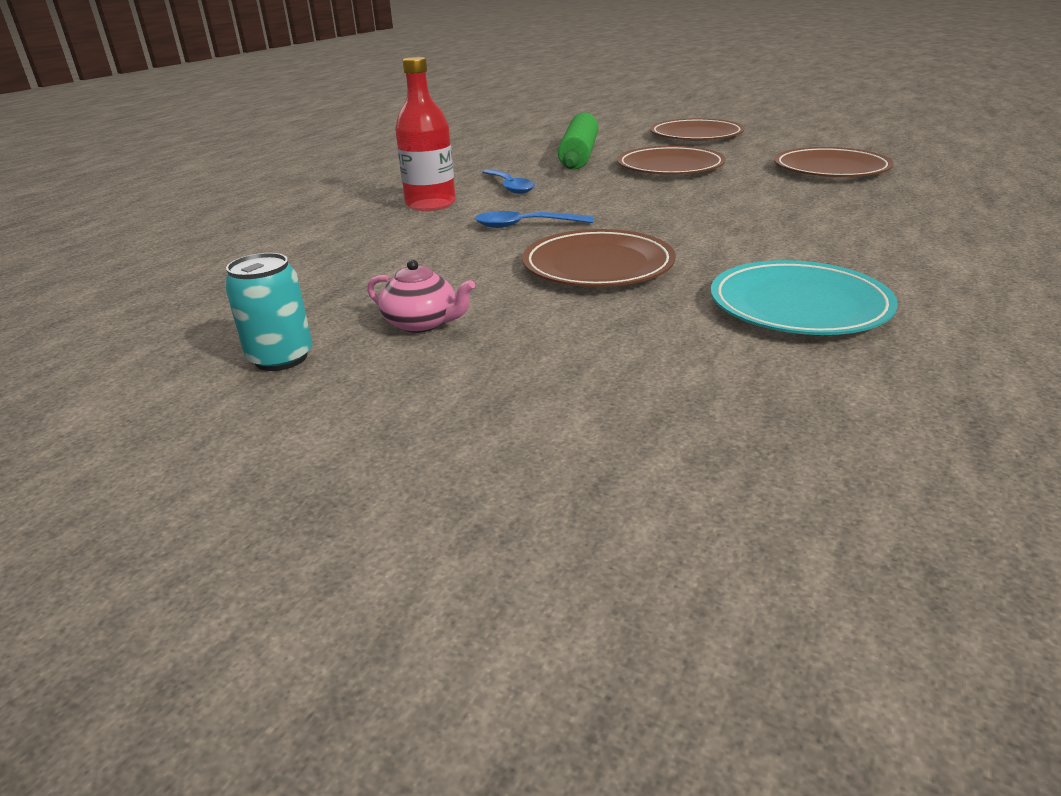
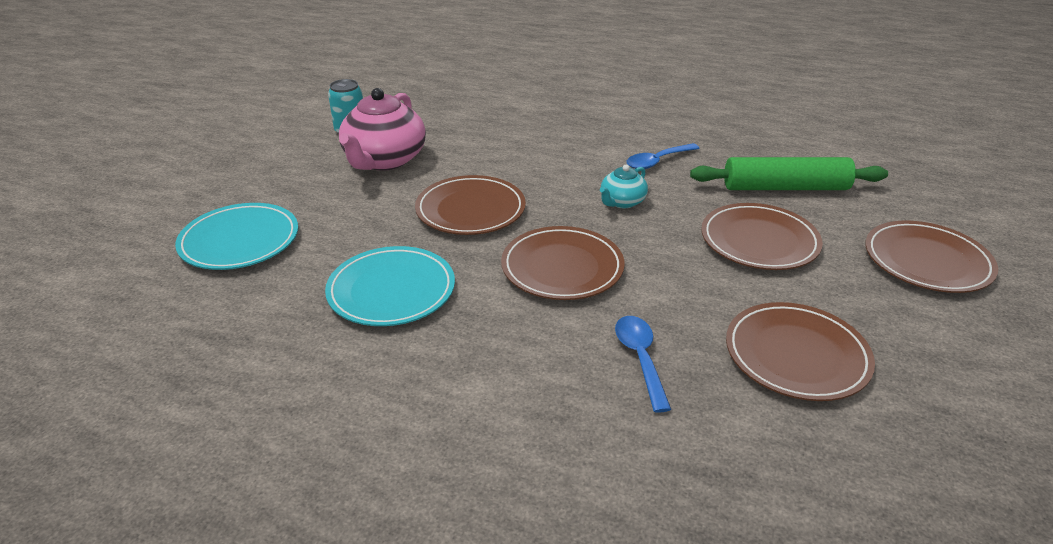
camera: 80 degrees right, 5 degrees up
pink teapot [367,259,475,333] -> pink teapot [339,88,426,171], size x1.97
red bottle [395,57,456,211] -> none
blue spoon [475,211,594,228] -> blue spoon moved to [615,316,671,413]
none -> turquoise plate [175,203,298,270]
none -> brown plate [501,226,624,300]
none -> turquoise teapot [600,165,648,208]

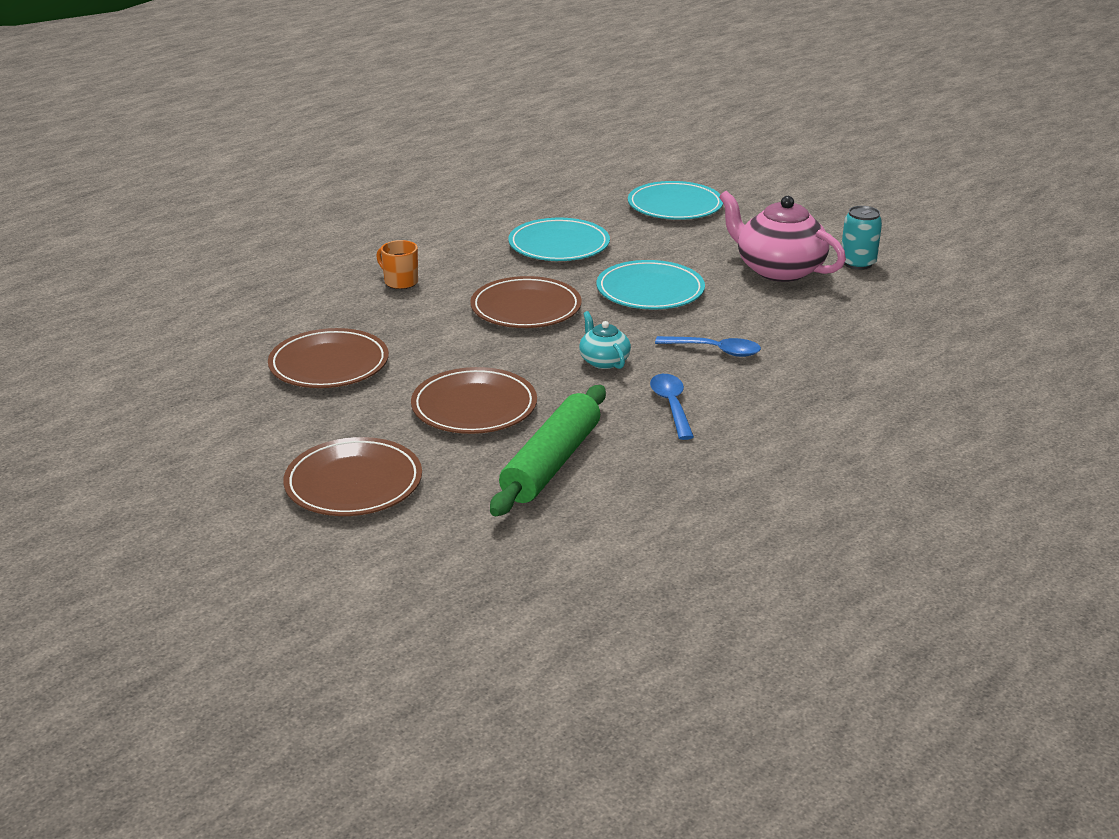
camera: 115 degrees right, 5 degrees down
brown plate [415,175,526,235] -> turquoise plate [596,260,705,309]
blue spoon [615,316,671,413] -> blue spoon moved to [655,336,761,357]
none -> orange mug [376,240,418,289]

